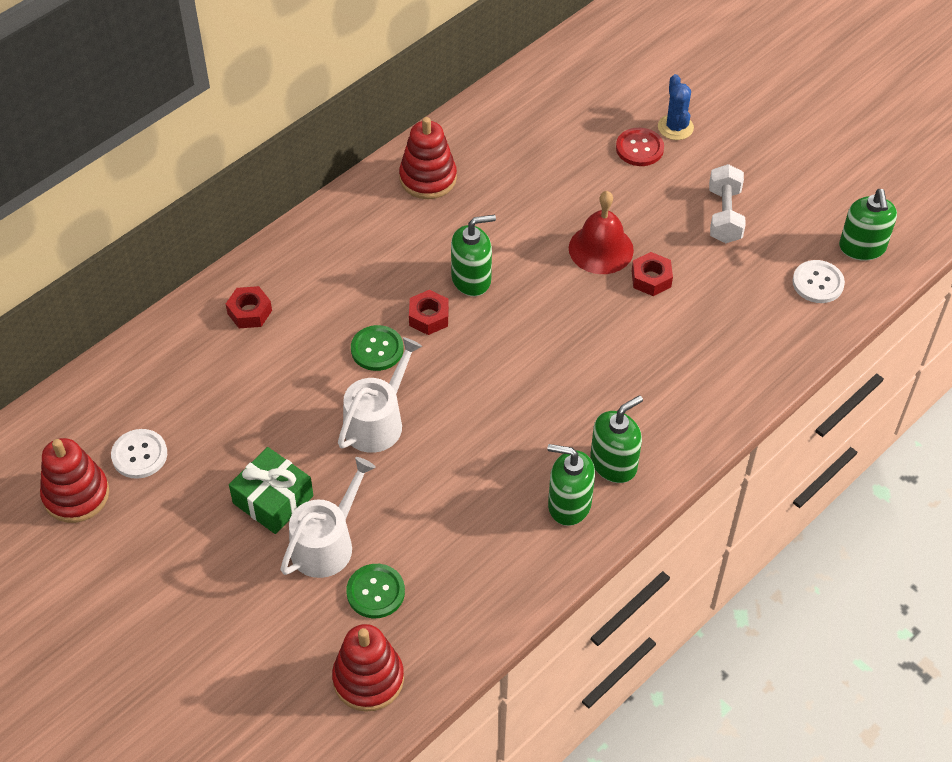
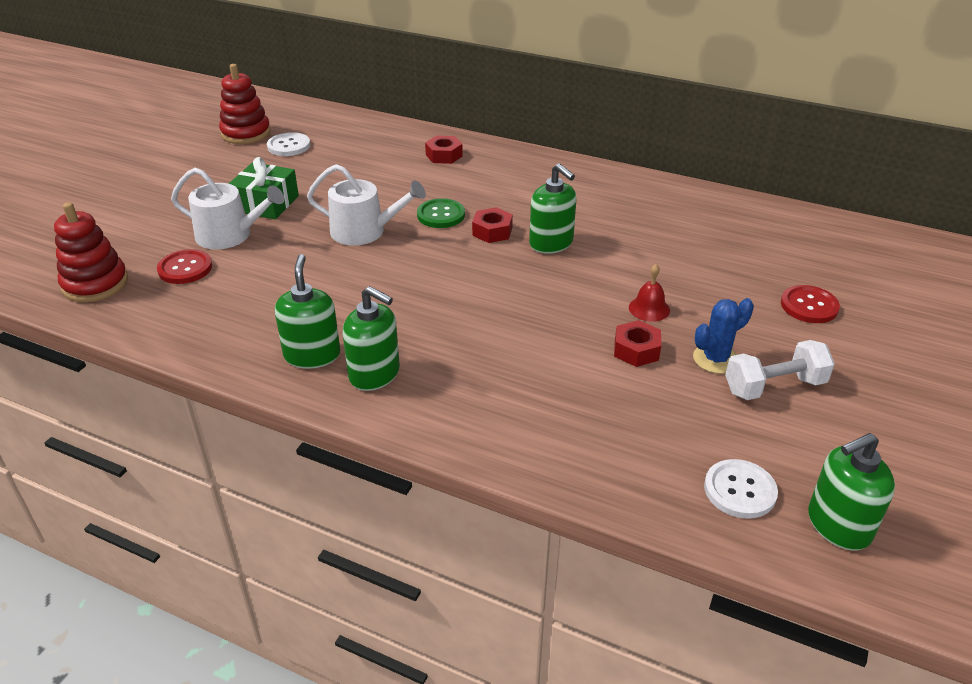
camera: 70 degrees right, 15 degrees down
green button [346,564,405,618] -> red button [157,249,212,284]
red stacking toy [399,117,457,199] -> none
red bell [569,191,634,274] -> red bell [629,264,670,322], size x0.57
blue cactus [658,74,694,140] -> blue cactus moved to [693,298,754,374]

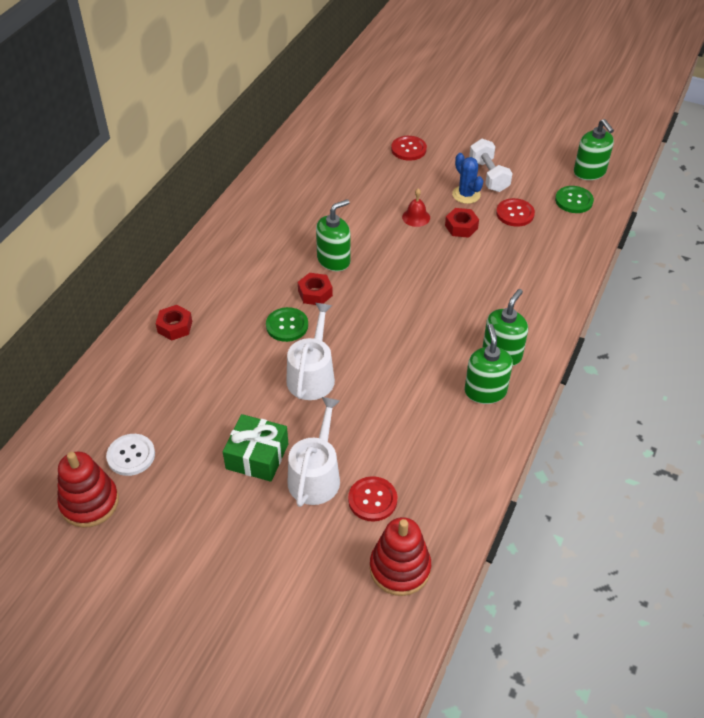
camera: 90 degrees left, 10 degrees up
green soap dispenser [275,254,340,369] -> green soap dispenser turned 90 degrees clockwise [465,324,513,404]
white button [704,459,778,519] -> green button [555,186,594,213]
none -> red button [496,198,535,227]

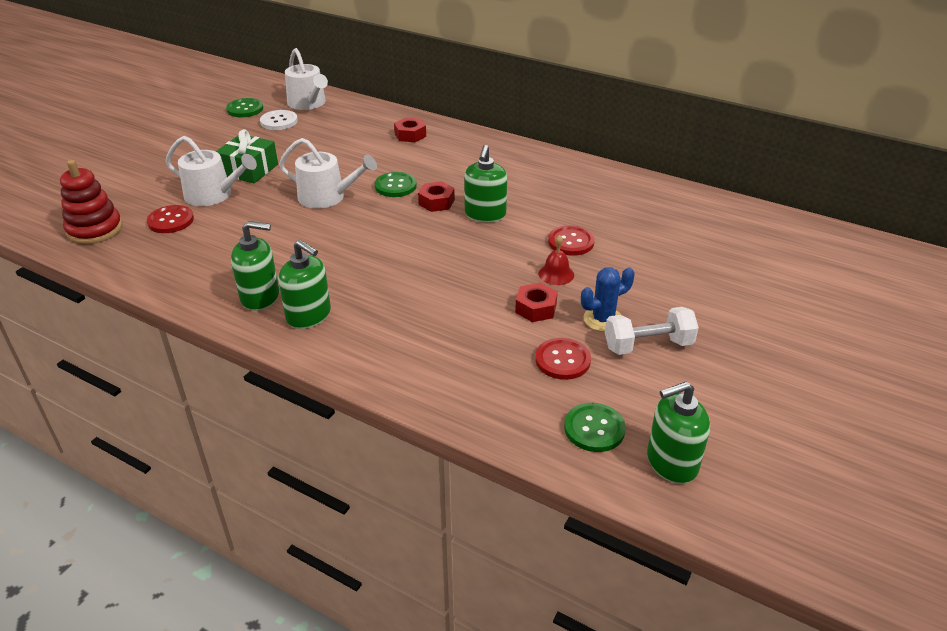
camera: 95 degrees right, 10 degrees down
red stacking toy [57,451,119,528] -> green button [226,98,263,117]
green soap dispenser [316,199,350,271] -> green soap dispenser turned 45 degrees clockwise [464,145,507,222]
red button [391,136,427,161] -> red button moved to [548,225,595,256]
none -> white watering can [285,48,328,110]

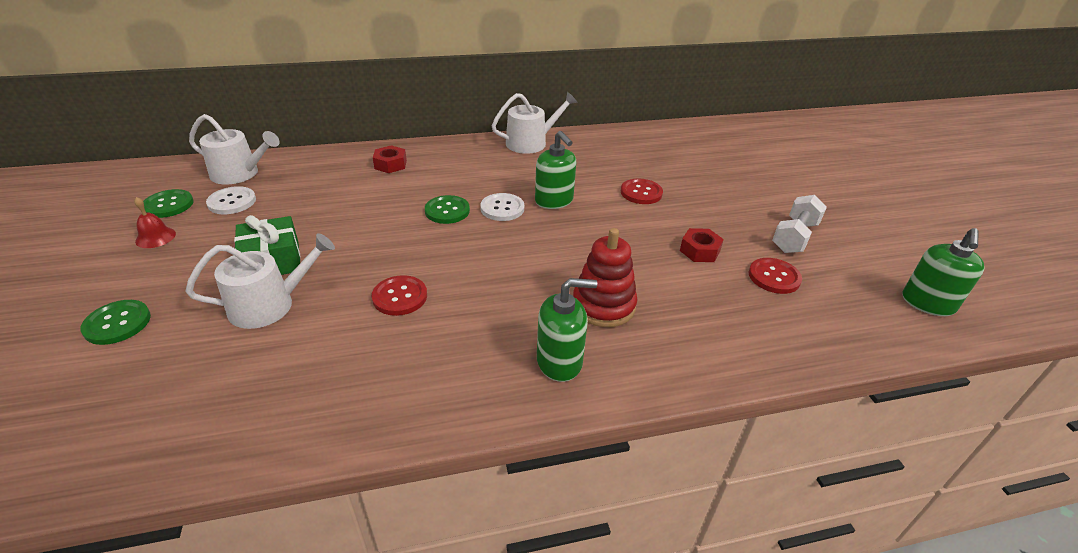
camera: 45 degrees left, 0 degrees up
red stacking toy [60,160,123,245] -> red stacking toy moved to [573,228,637,327]
red button [147,205,194,233] -> red button moved to [372,275,427,316]
green soap dispenser [231,221,279,311] -> none
white watering can [279,138,377,208] -> white watering can moved to [492,92,578,154]
red nut [418,181,455,212] -> white button [480,193,524,221]
red bell [539,235,574,285] -> red bell moved to [134,197,176,248]
green button [564,403,626,452] -> green button moved to [81,300,151,345]
blue cactus [581,267,635,332] -> none

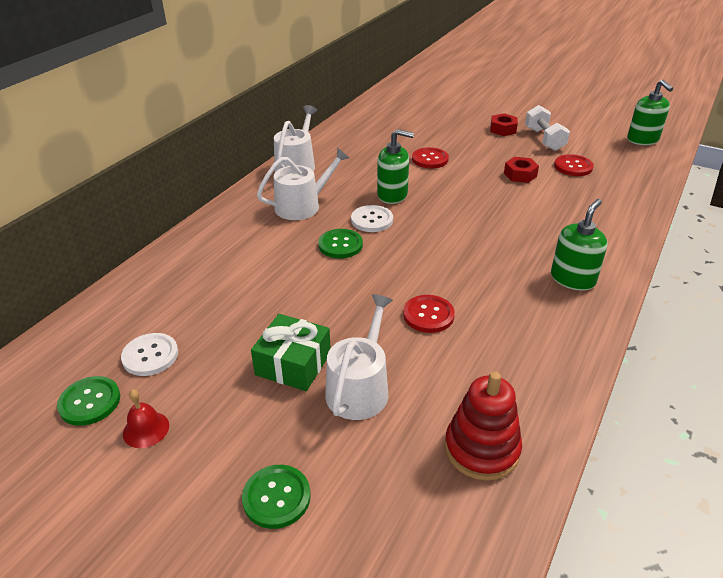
camera: 45 degrees left, 0 degrees up
white watering can [189,114,280,184] -> white watering can moved to [257,147,349,220]
red nut [373,145,407,173] -> red nut moved to [490,113,518,136]
red stacking toy [573,228,637,327] -> red stacking toy moved to [445,371,522,481]

